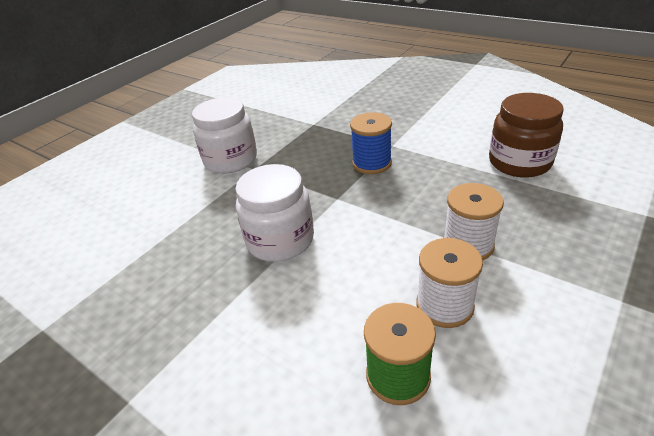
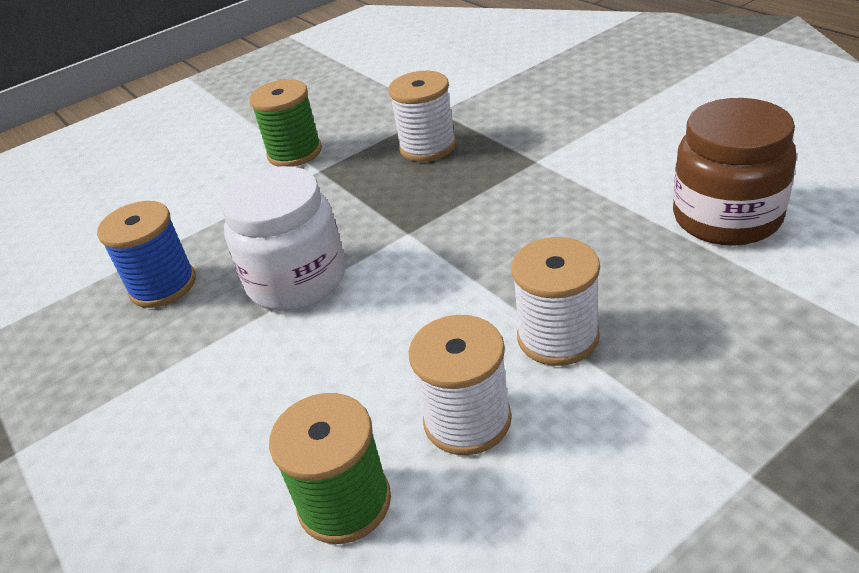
camera: 20 degrees right, 0 degrees up
white jar [192,97,257,174] -> green spool [249,79,322,167]
blue spool [350,112,392,174] -> blue spool moved to [97,201,196,308]
none -> white spool [388,71,456,162]

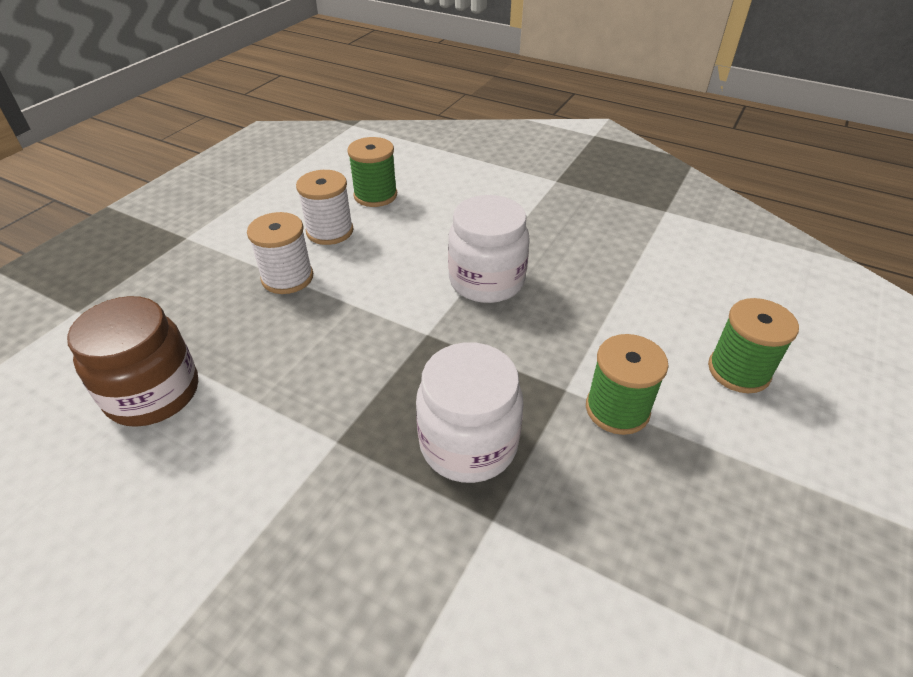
camera: 150 degrees right, 5 degrees up
blue spool [97,201,196,308] -> none
white spool [388,71,456,162] -> white jar [416,342,524,483]
none -> green spool [708,298,799,393]

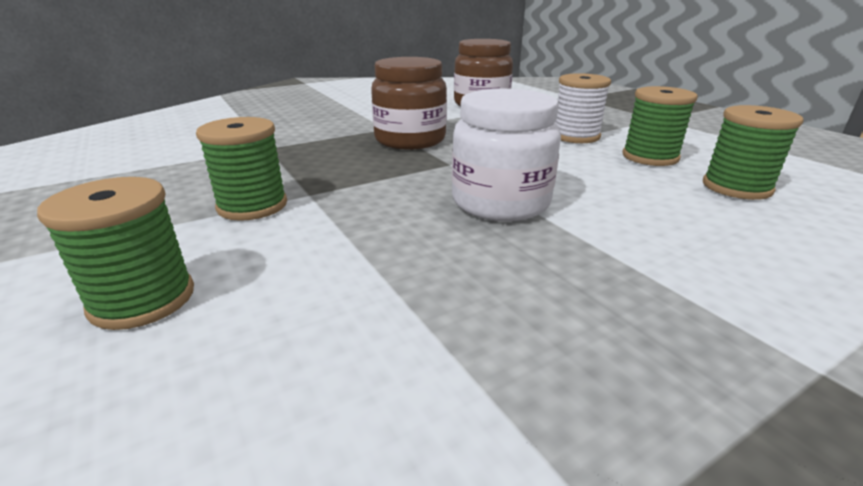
camera: 120 degrees right, 15 degrees down
white spool [296,170,354,245] -> green spool [622,86,698,166]
white jar [416,342,524,483] -> none
none -> brown jar [371,57,447,150]

